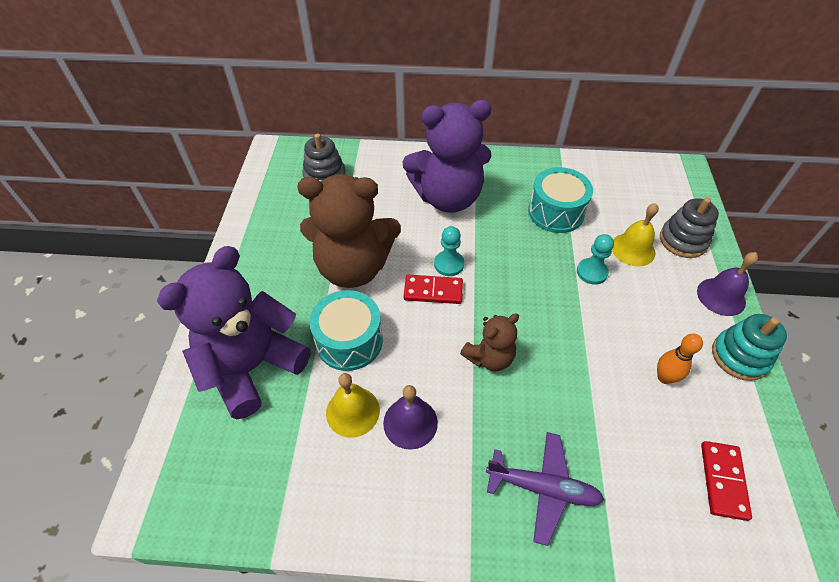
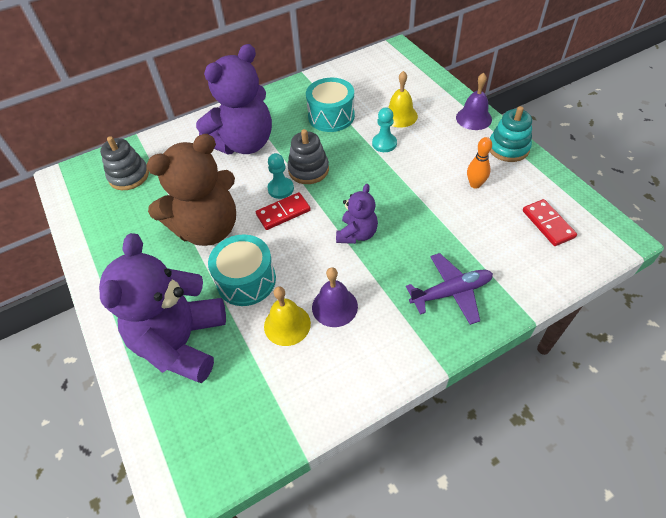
camera: 30 degrees left, 0 degrees up
brown teddy bear [460,313,519,371] -> purple teddy bear [336,184,378,244]
grey stacking toy [660,197,719,258] -> grey stacking toy moved to [287,129,329,184]

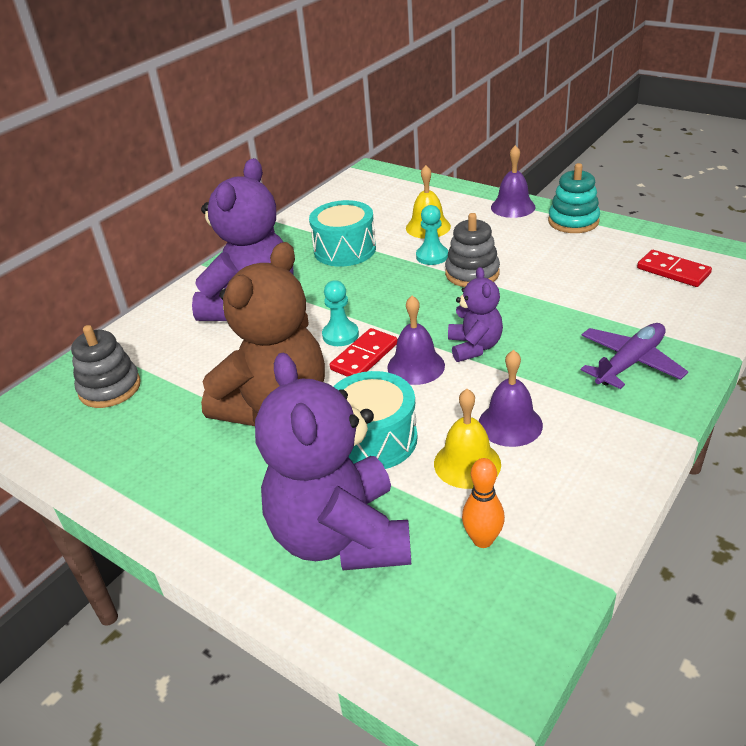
camera: 25 degrees left, 15 degrees down
grey stacking toy [287,129,329,184] -> grey stacking toy moved to [445,213,500,287]
orange bowling pin [467,137,492,189] -> orange bowling pin moved to [462,458,505,548]
none -> purple bell [387,296,445,385]

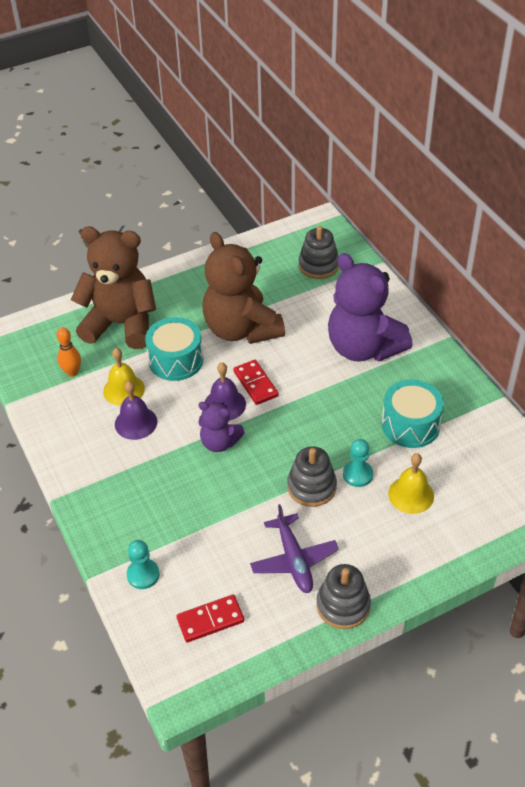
camera: 115 degrees right, 10 degrees up
purple teddy bear [255,353,411,570] -> brown teddy bear [71,227,156,349]
turquoise pawn [322,280,359,346] -> turquoise pawn moved to [126,540,159,589]
purple bell [491,145,535,218] -> none
turquoise stacking toy [548,163,600,233] -> grey stacking toy [317,564,371,629]
purple plane [581,323,688,389] -> purple plane moved to [250,504,339,593]

